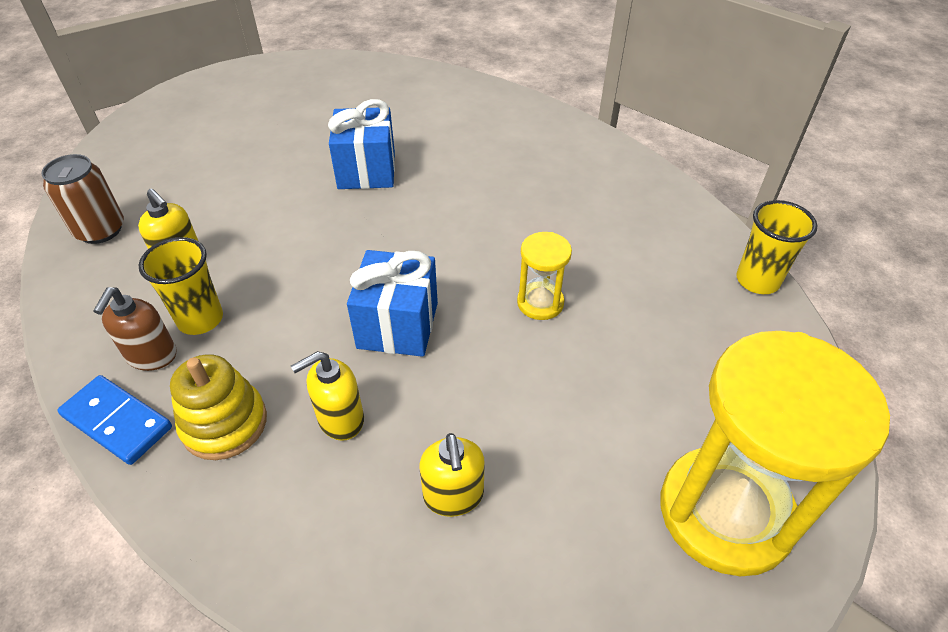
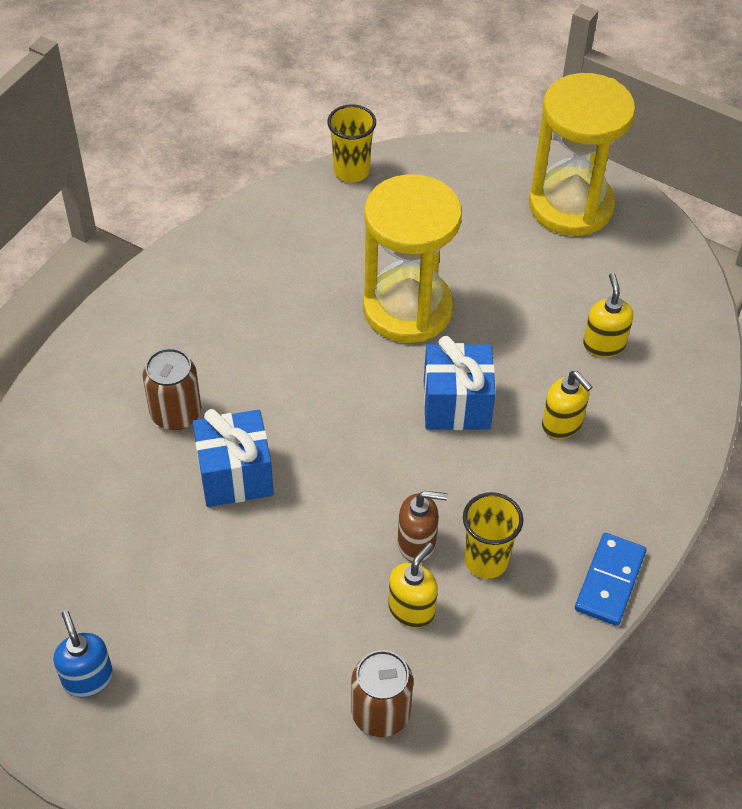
camera: 100 degrees left, 5 degrees up
brown soap dispenser [93,287,177,371] -> brown soap dispenser moved to [398,491,448,562]
yellow stacking toy [170,354,267,460] -> none
yellow soap dispenser [420,433,485,517] -> yellow soap dispenser turned 75 degrees counterclockwise [583,273,633,357]
yellow hourglass [517,232,572,320] -> yellow hourglass [363,174,462,343], size x2.18
none -> blue soap dispenser [54,610,113,697]
none -> brown can [143,348,201,430]

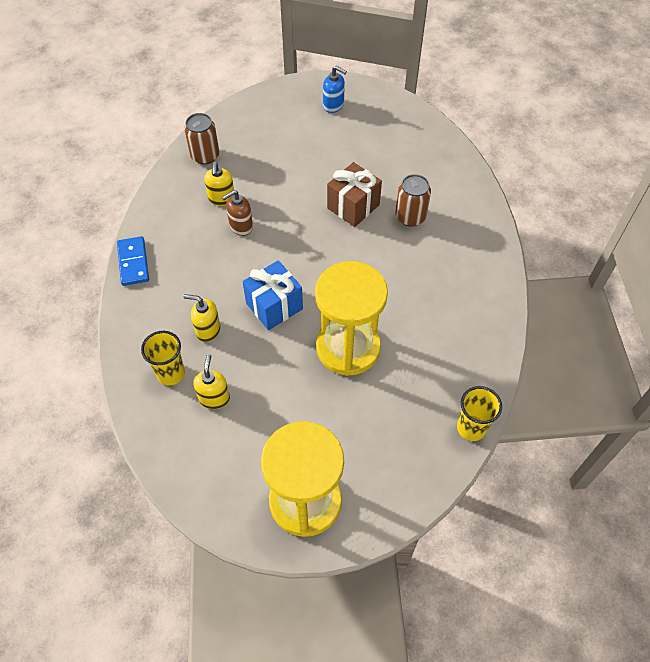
camera: 145 degrees right, 5 degrees up
blue gift [193,409,274,507] -> brown gift [327,162,382,227]
yellow cup [463,492,523,579] -> yellow cup moved to [141,331,185,385]
yellow soap dispenser [583,273,633,357] -> yellow soap dispenser turned 135 degrees counterclockwise [193,354,230,409]

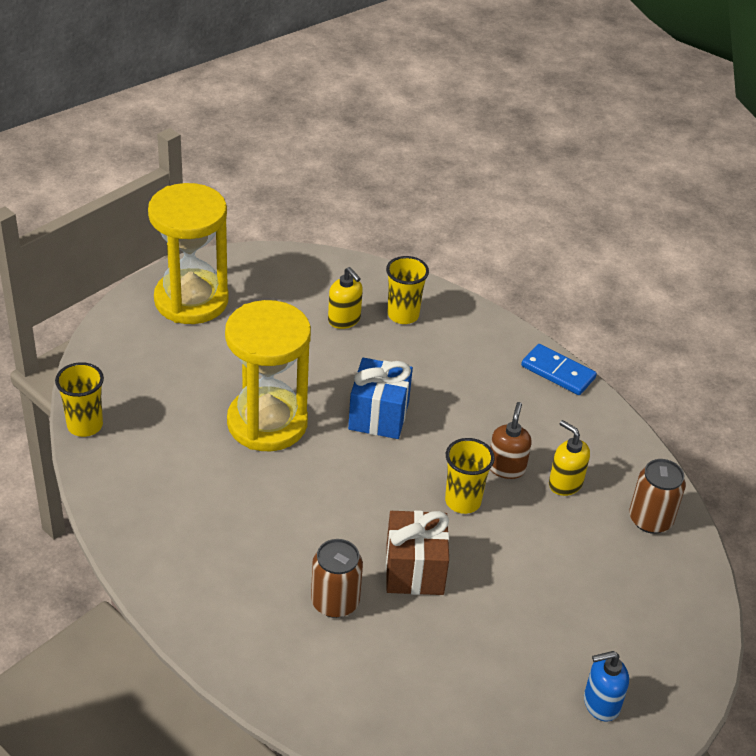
camera: 135 degrees right, 15 degrees down
yellow soap dispenser [183,294,220,342] -> none
none -> yellow cup [445,438,495,514]

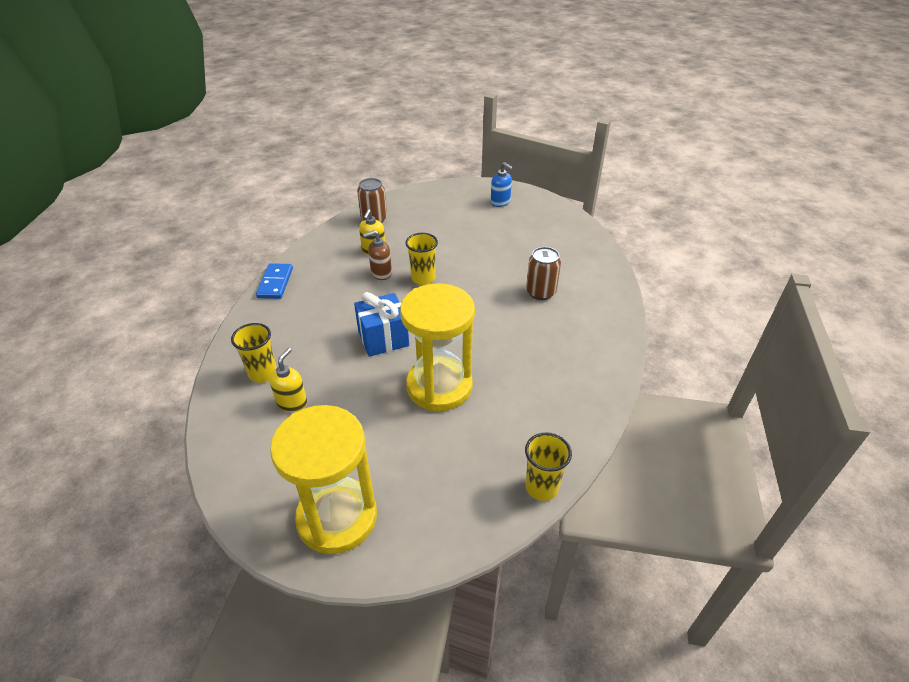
camera: 120 degrees left, 0 degrees up
brown gift [386,510,449,595] -> none

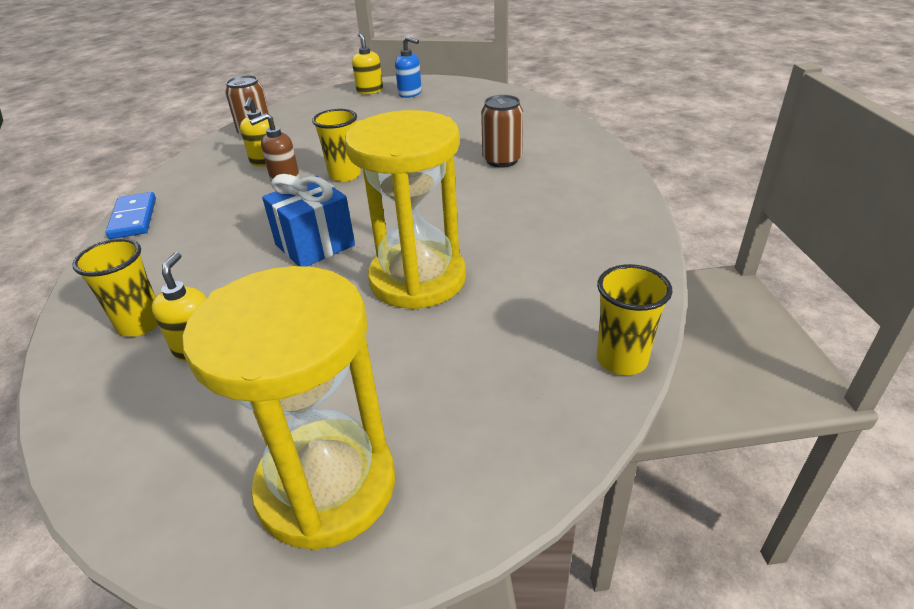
camera: 15 degrees left, 5 degrees down
none -> yellow soap dispenser [352,33,383,94]

